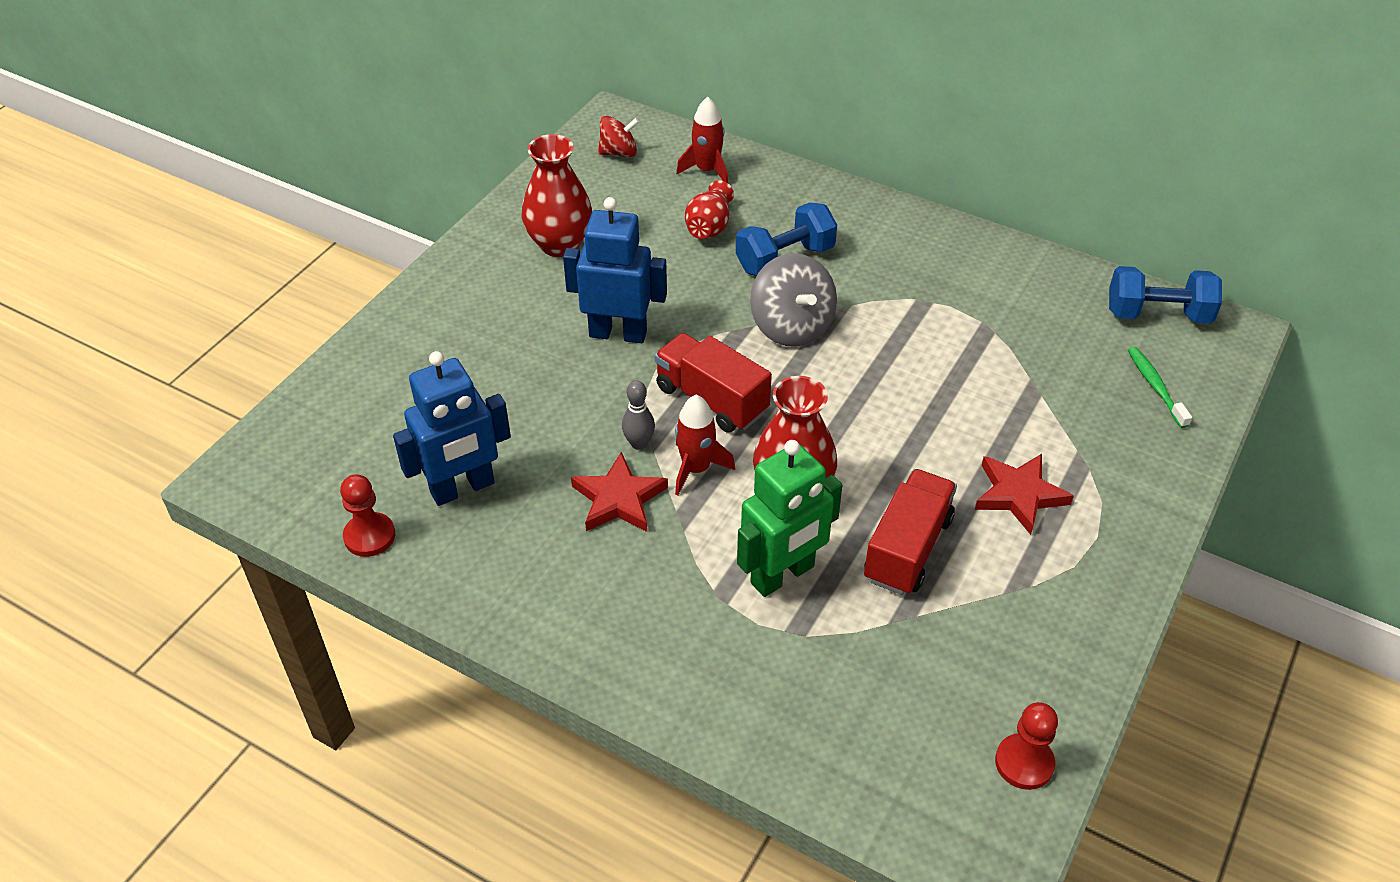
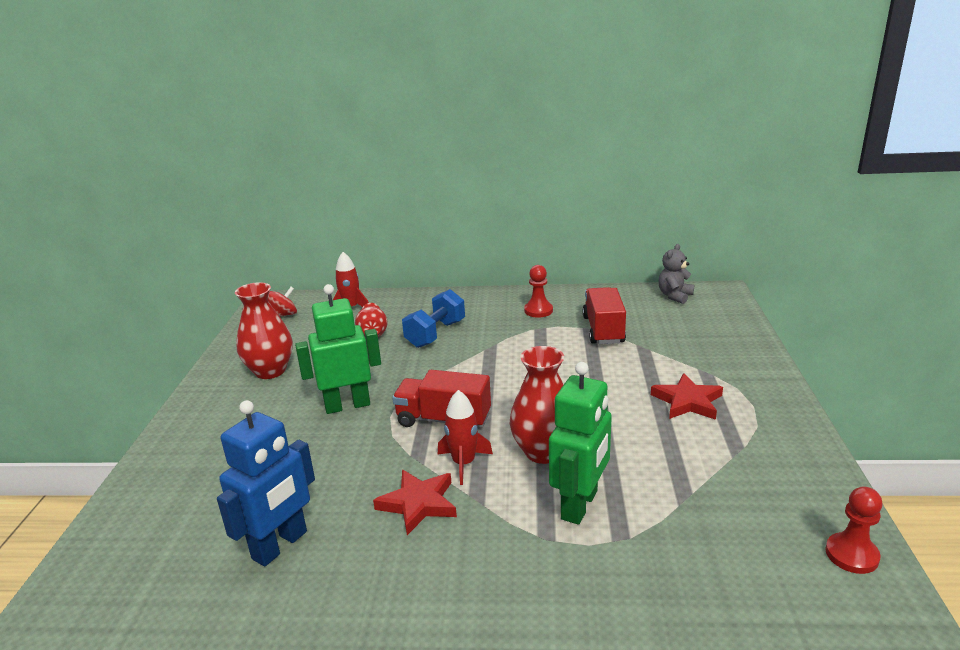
camera: 25 degrees left, 20 degrees down
red pawn [340,474,395,557] -> red pawn moved to [524,265,553,318]
blue robot [563,197,667,343] -> green robot [295,284,381,414]
grey bowling pin [622,381,655,450] -> none
grey spinning top [750,253,837,347] -> none
red truck [864,469,957,595] -> red truck moved to [582,287,626,344]
blue dumbbell [1109,266,1222,324] -> grey teddy bear [658,244,694,304]
green toothbrush [1128,347,1192,428] -> none

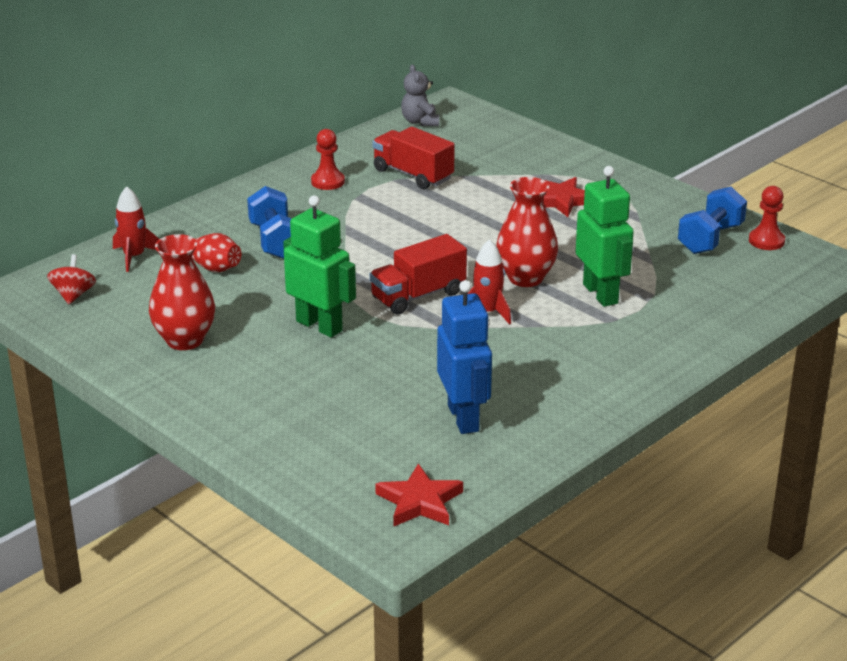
camera: 50 degrees left, 5 degrees up
green robot [295,284,381,414] -> green robot turned 105 degrees clockwise [283,195,356,338]
red star [373,470,457,535] -> red star moved to [375,464,463,527]
none -> blue dumbbell [678,187,747,254]

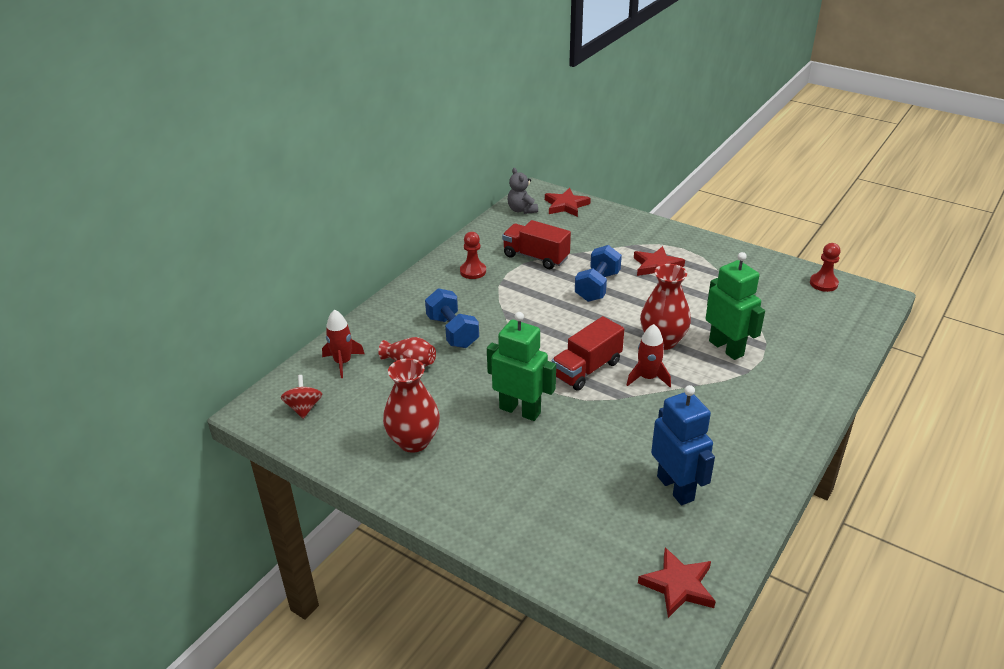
camera: 10 degrees left, 5 degrees up
blue dumbbell [678,187,747,254] -> blue dumbbell moved to [575,245,622,302]
none -> red star [545,188,591,217]

